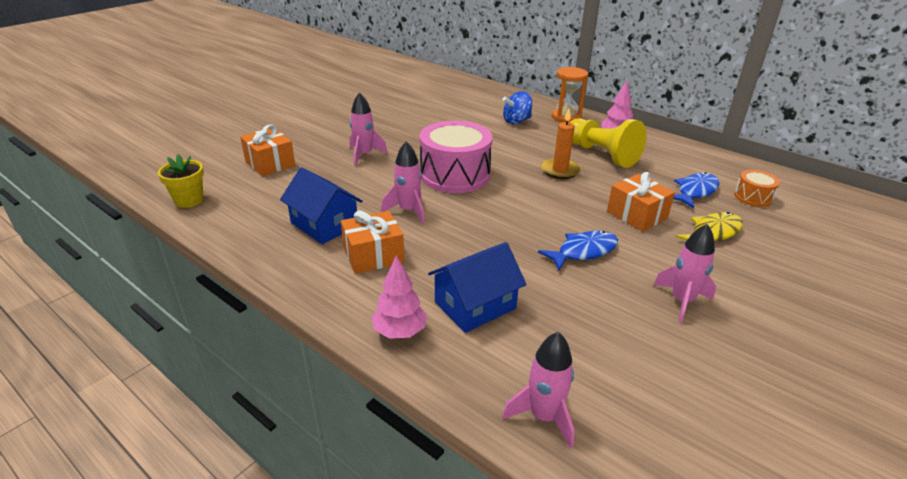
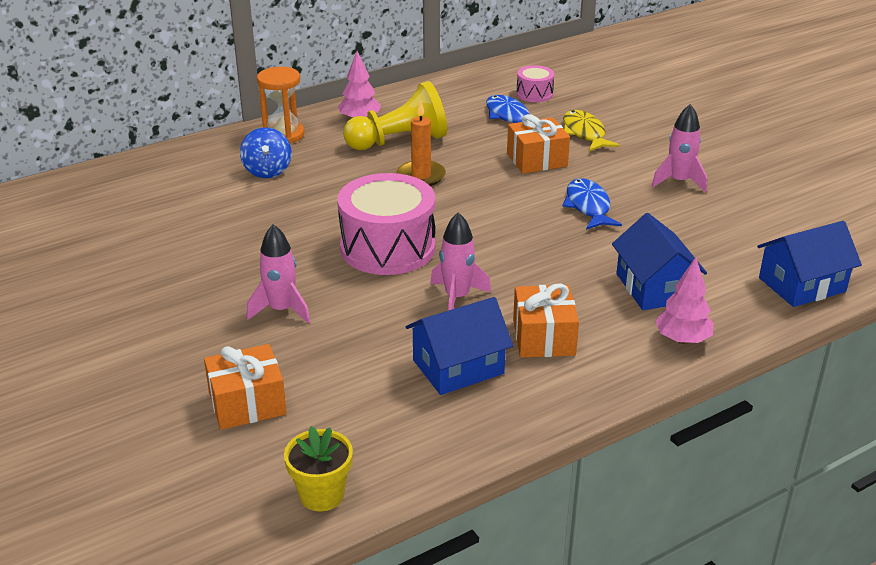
camera: 70 degrees left, 0 degrees up
pink rocket [502,332,574,449] -> blue house [757,221,862,307]
orange drum [734,170,780,207] -> pink drum [516,65,554,102]

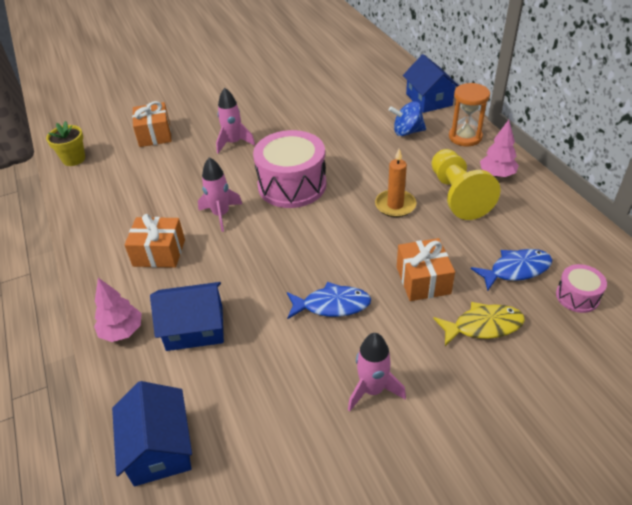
camera: 100 degrees right, 10 degrees up
blue house [406,297,513,395] -> blue house moved to [403,54,459,113]

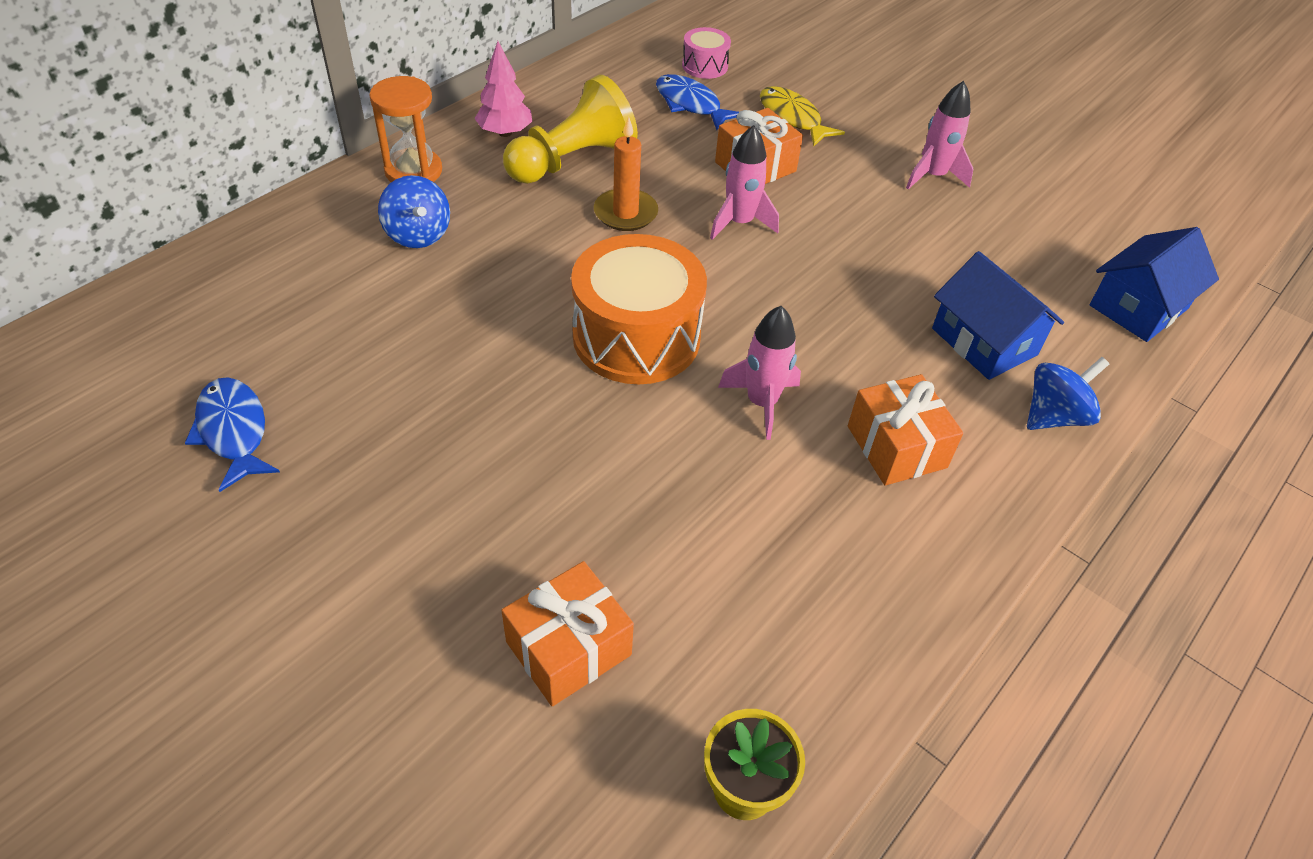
camera: 120 degrees left, 5 degrees up
pink tree [94,278,142,342] -> blue spinning top [1027,357,1109,430]
pink rocket [216,88,255,153] -> pink rocket moved to [710,125,779,240]
pink drum [253,130,326,208] -> orange drum [571,234,707,384]
blue fish [287,282,371,319] -> blue fish moved to [185,377,280,492]
blue house [403,54,459,113] -> none

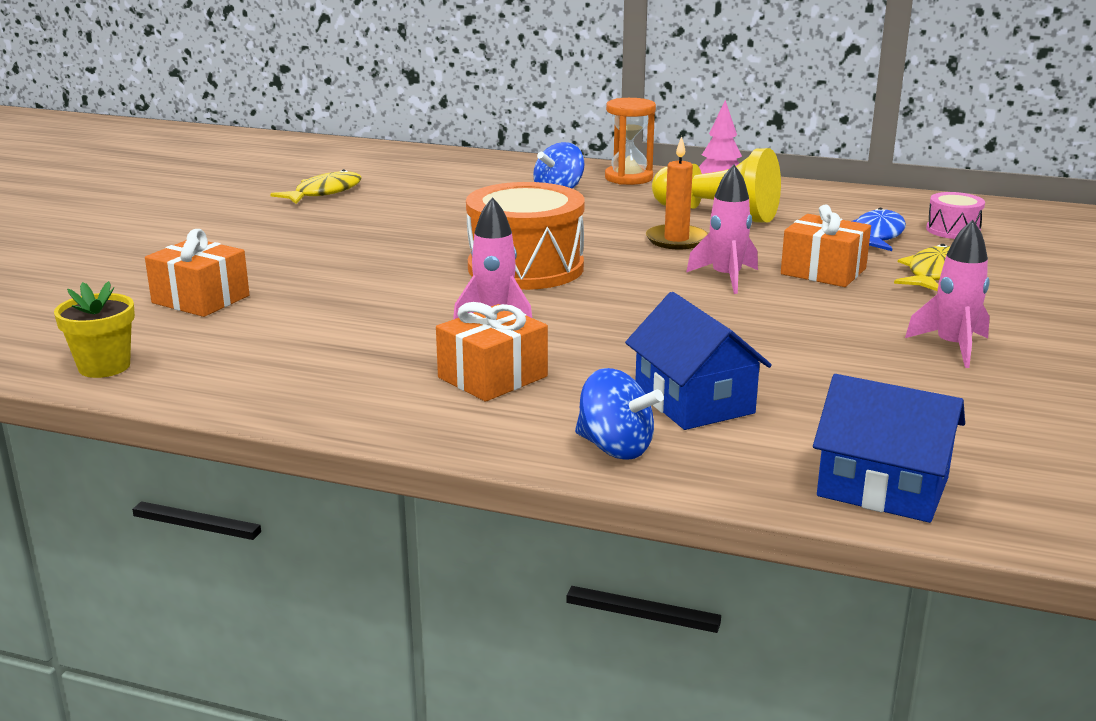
camera: 70 degrees right, 25 degrees down
blue fish [185,377,280,492] -> yellow fish [270,169,361,204]
blue house [932,251,1064,380] -> blue house turned 60 degrees counterclockwise [625,292,772,430]

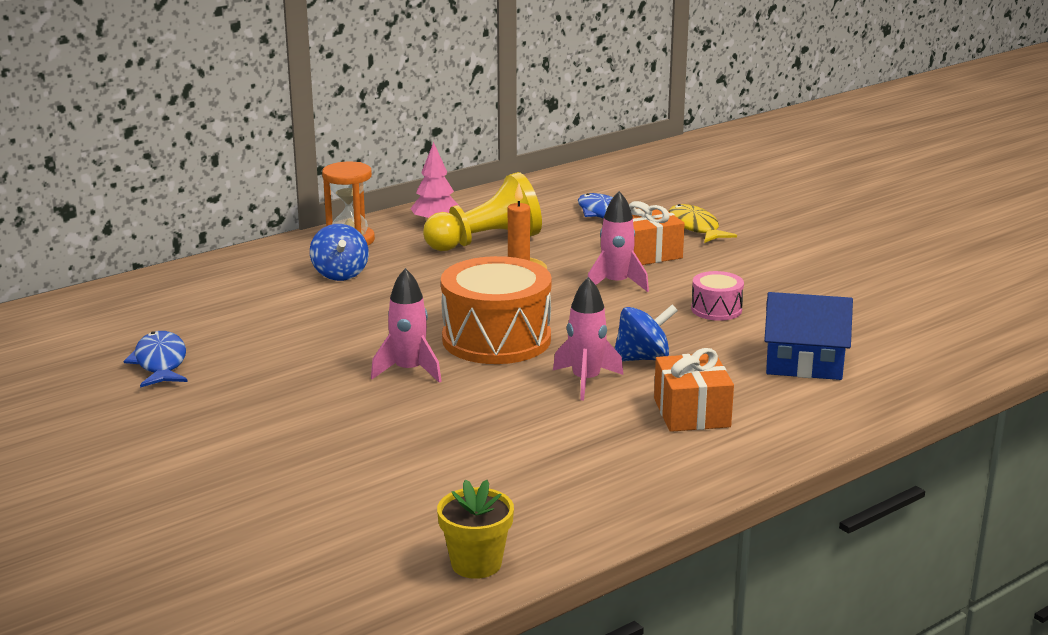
camera: 55 degrees left, 0 degrees up
orange gift [145,229,250,317] -> none
yellow fish [270,169,361,204] -> blue fish [123,331,188,388]
blue spinning top [575,368,664,460] -> blue spinning top moved to [614,304,678,361]
blue house [813,374,965,523] -> none
pink rocket [905,220,990,368] -> pink rocket moved to [371,268,442,383]
pink drum [926,192,985,239] -> pink drum moved to [691,271,744,321]

